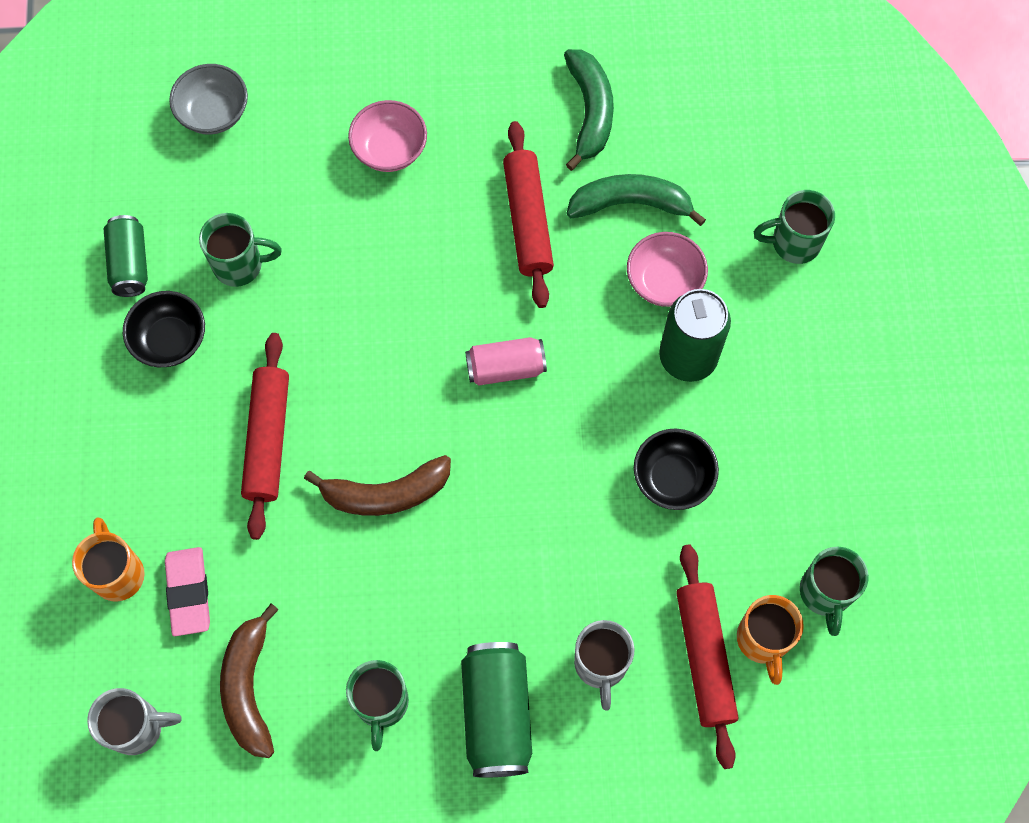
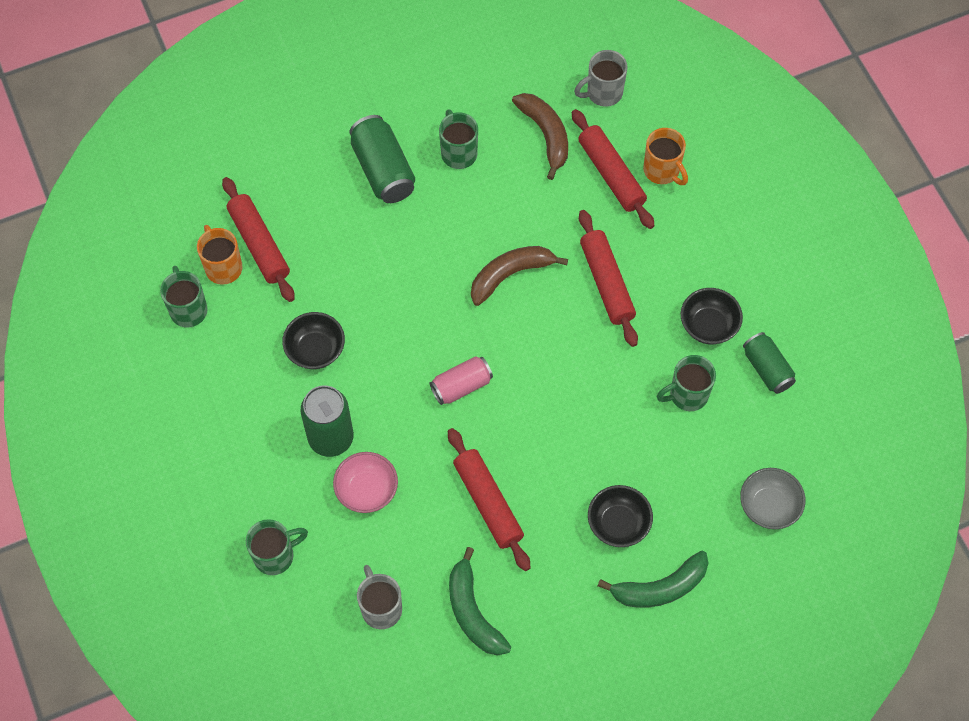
camera: 160 degrees right, 5 degrees down
pink eraser [165,547,210,636] -> red rolling pin [572,109,655,229]
pink bowl [348,100,427,172] -> black bowl [588,485,653,547]
green banana [567,174,706,226] -> green banana moved to [598,551,709,608]
grey mug [574,620,635,711] -> grey mug moved to [357,565,402,629]

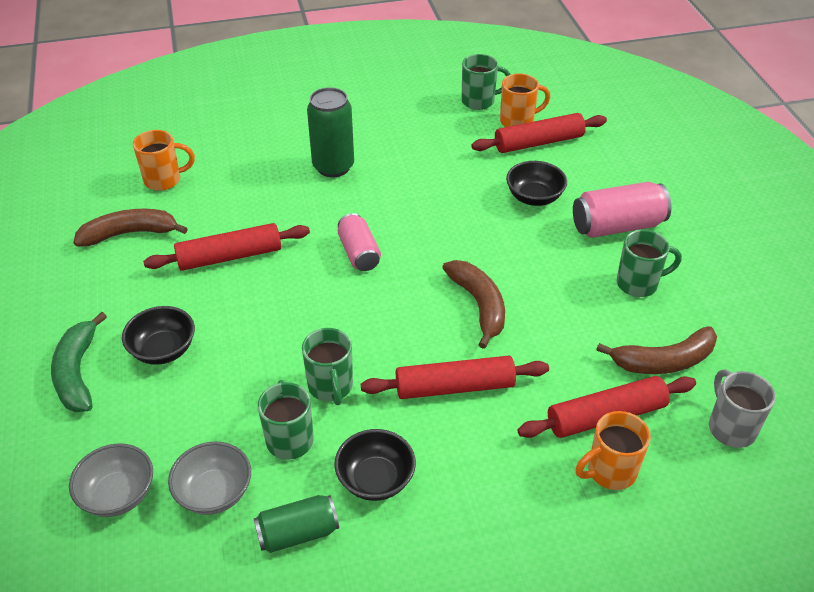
camera: 100 degrees right, 20 degrees down
green mug [246,519,308,575] -> green mug moved to [302,328,353,405]
black bowl [282,312,345,369] -> black bowl moved to [506,161,567,206]
pink bowl [333,452,398,513] -> none
green can [349,115,415,203] -> pink can [573,182,671,238]
grey mug [357,565,402,629] -> orange mug [133,130,195,191]
green banana [449,547,511,656] -> brown banana [73,209,188,247]
none -> grey bowl [168,441,251,515]

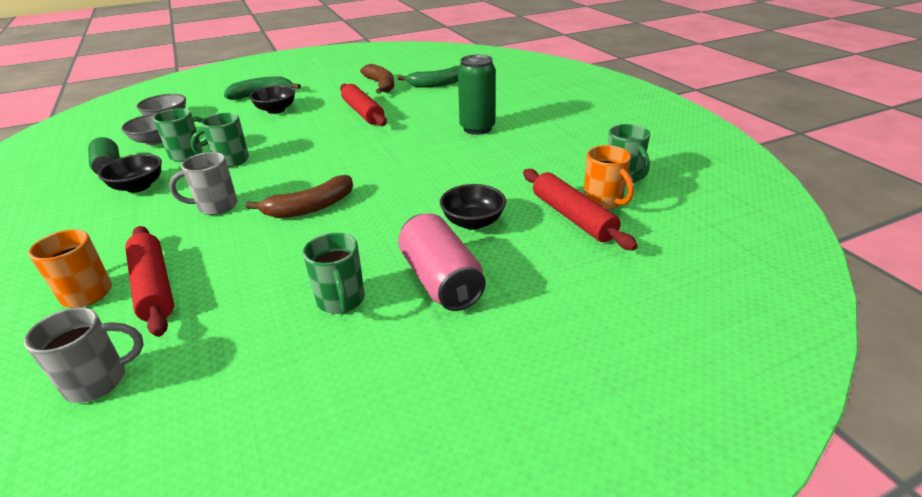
camera: 80 degrees right, 10 degrees down
orange mug [133,130,195,191] -> green banana [398,66,459,88]
pink can [338,213,381,271] -> none
red rolling pin [361,356,549,399] -> grey mug [169,152,238,215]
brown banana [596,326,717,374] -> none

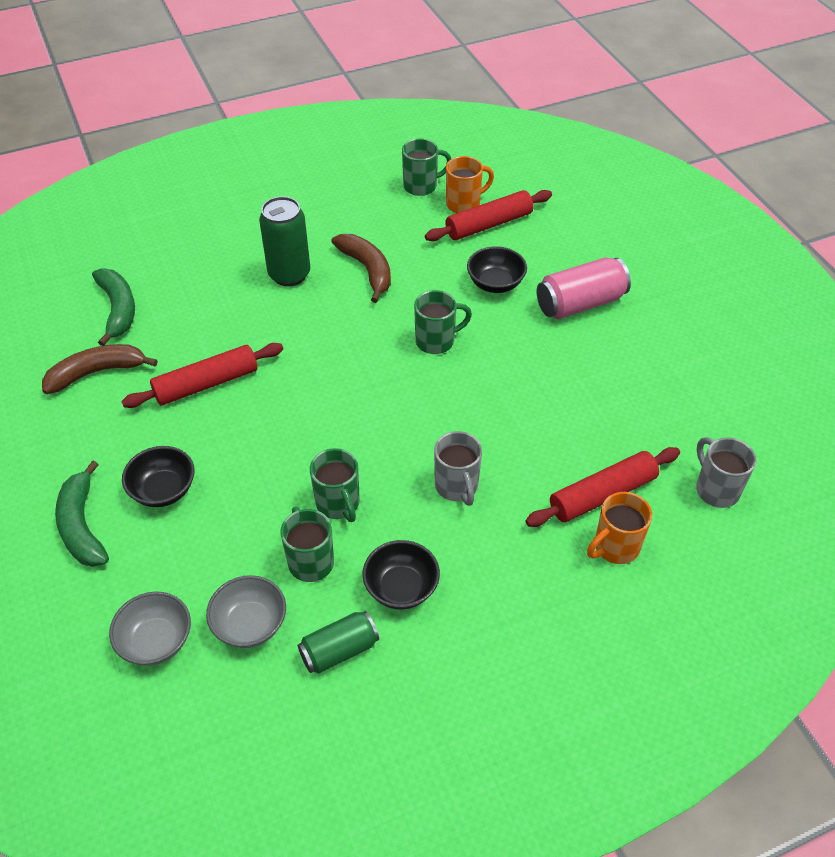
camera: 90 degrees left, 15 degrees up
brown banana [246,175,353,218] -> brown banana moved to [331,234,391,303]
green mug [303,233,365,314] -> green mug moved to [414,290,472,354]

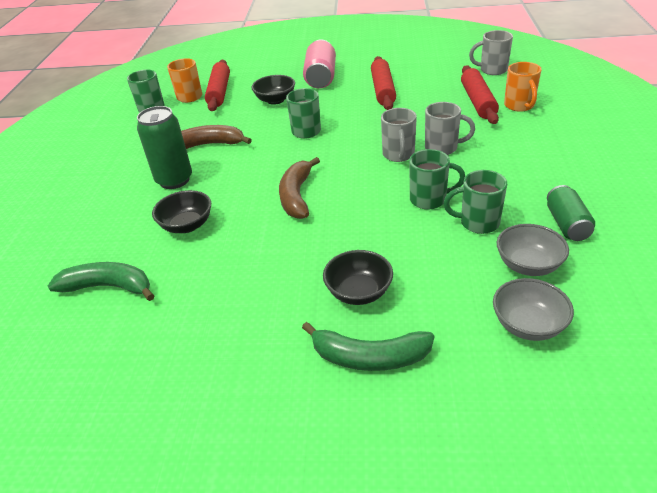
camera: 60 degrees left, 10 degrees down
brown banana [42,344,158,394] -> brown banana moved to [279,157,320,219]
red rolling pin [122,343,283,408] -> red rolling pin moved to [371,56,396,110]
black bowl [362,540,440,609] -> black bowl moved to [152,190,211,233]
none -> grey mug [381,108,417,162]

